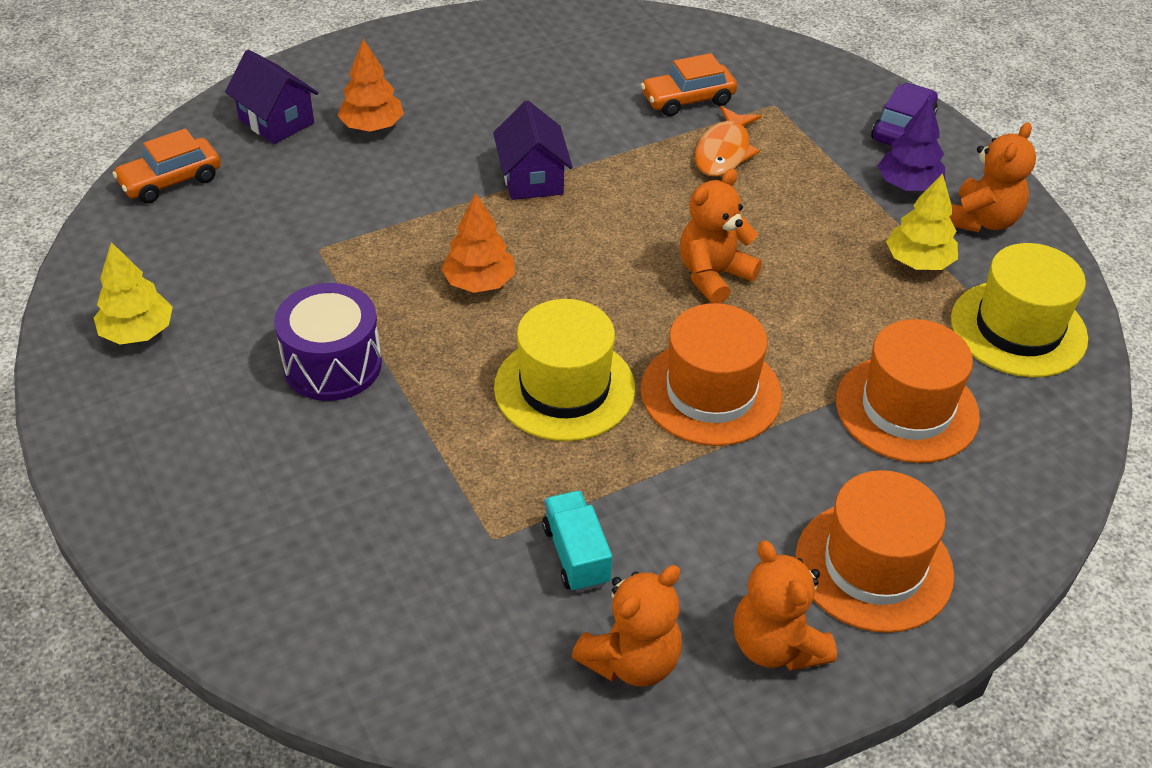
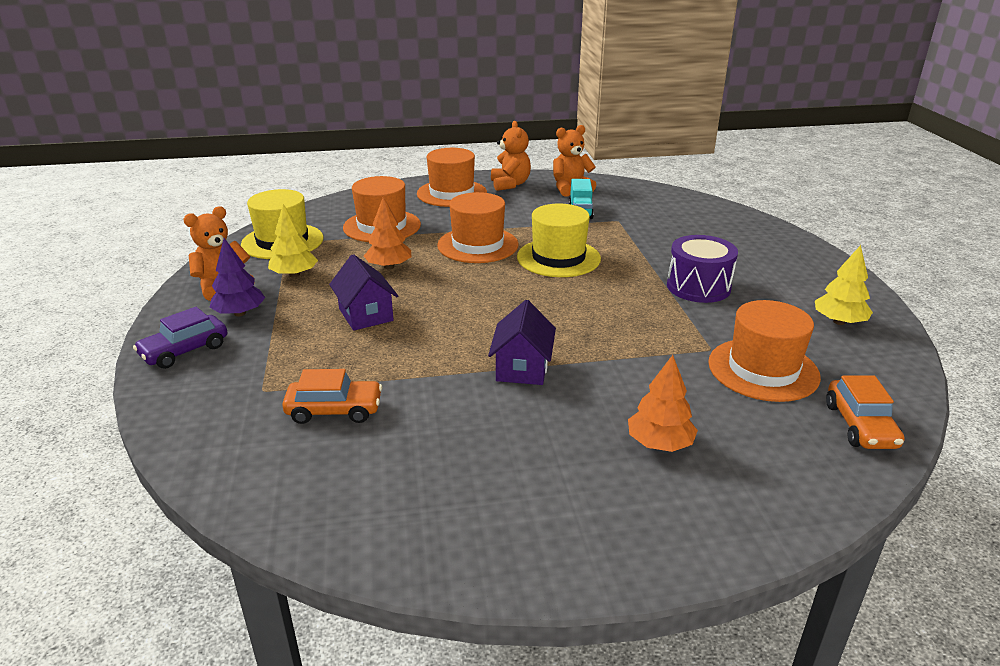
camera: 160 degrees left, 15 degrees down
orange car [113,128,221,203] -> orange car turned 105 degrees clockwise [826,375,904,449]
purple house [225,50,319,144] -> purple house moved to [329,254,398,331]
orange tree [441,193,515,293] -> orange tree moved to [364,197,411,269]
orange teddy bear [680,169,762,304] -> none
orange fish [695,106,762,177] -> none
none -> orange hat [708,300,821,402]

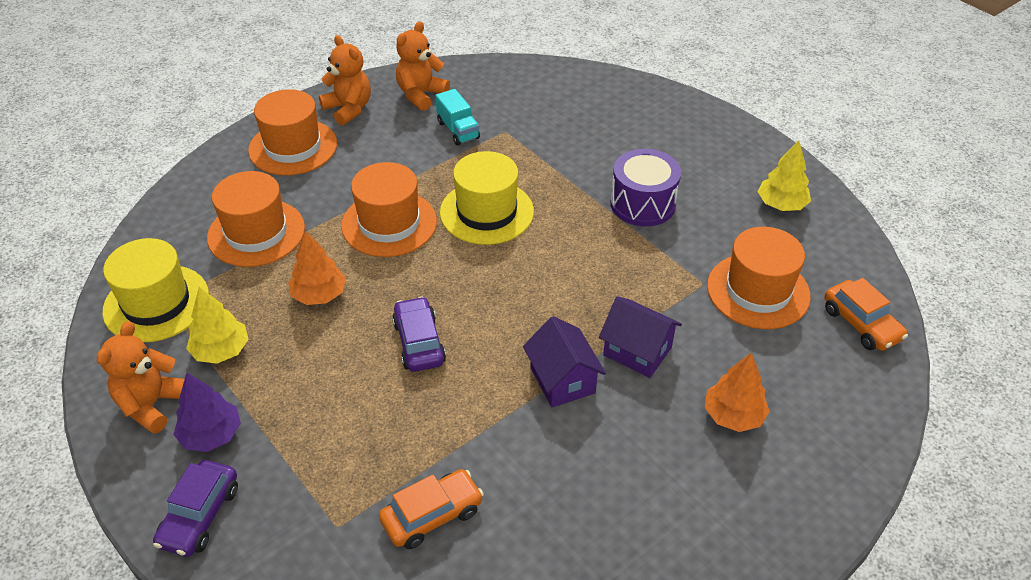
camera: 30 degrees left, 15 degrees up
purple house [329,254,398,331] -> purple house moved to [599,296,682,378]
none -> purple car [392,296,446,372]

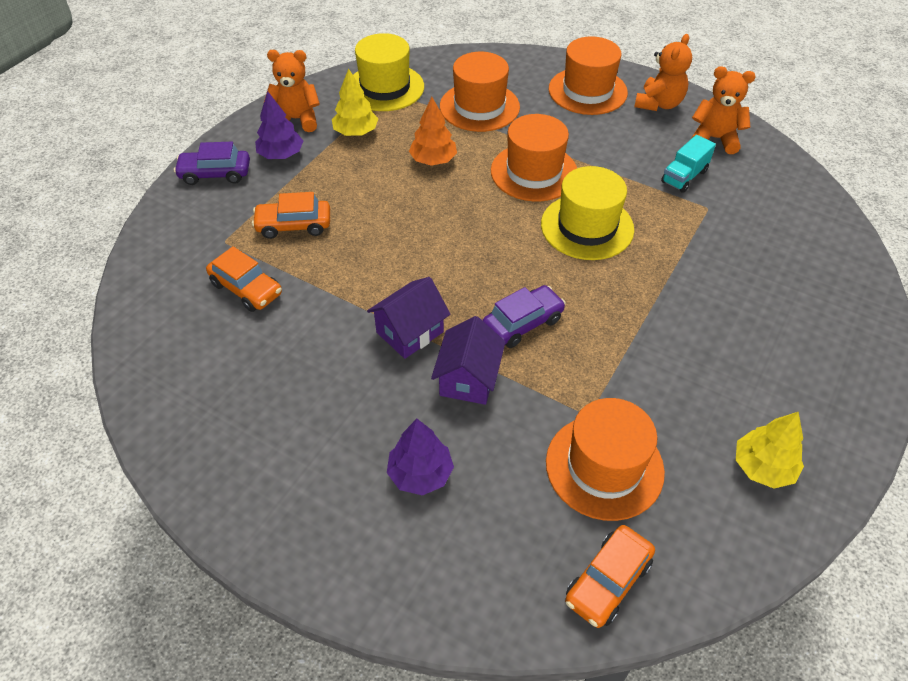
camera: 70 degrees right, 5 degrees up
purple car [392,296,446,372] -> purple car moved to [482,285,566,348]
purple drum [610,149,681,227] -> none
orange tree [704,353,770,432] -> purple tree [387,419,454,496]
none -> orange car [252,192,330,239]

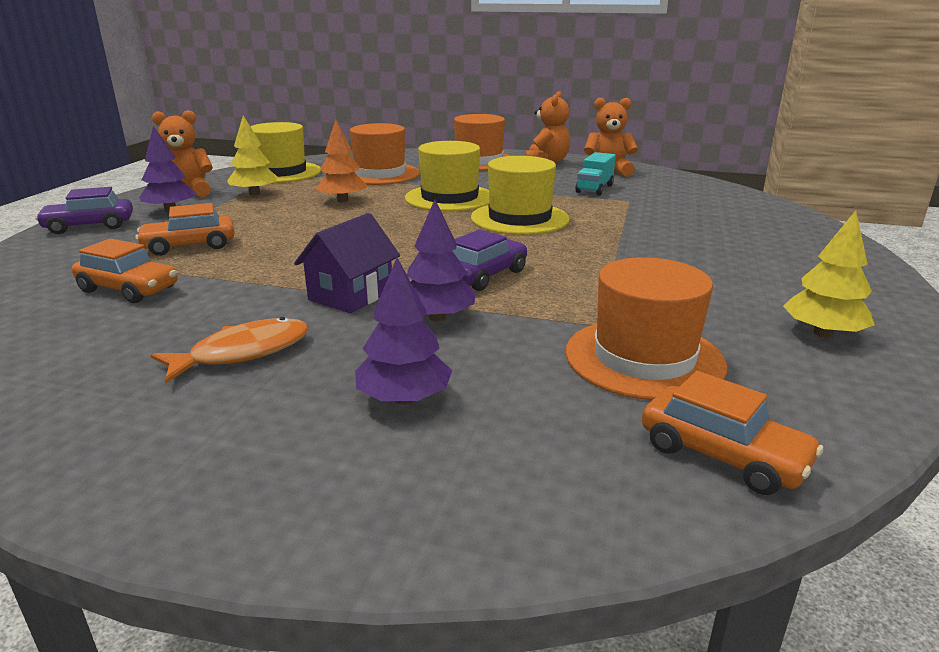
camera: 15 degrees left, 25 degrees down
purple house [431,316,505,405] -> purple tree [407,200,475,321]
orange hat [491,114,577,202] -> yellow hat [405,141,490,212]
orange car [565,525,655,628] -> orange car turned 75 degrees counterclockwise [642,371,823,495]
none -> orange fish [151,317,308,383]

